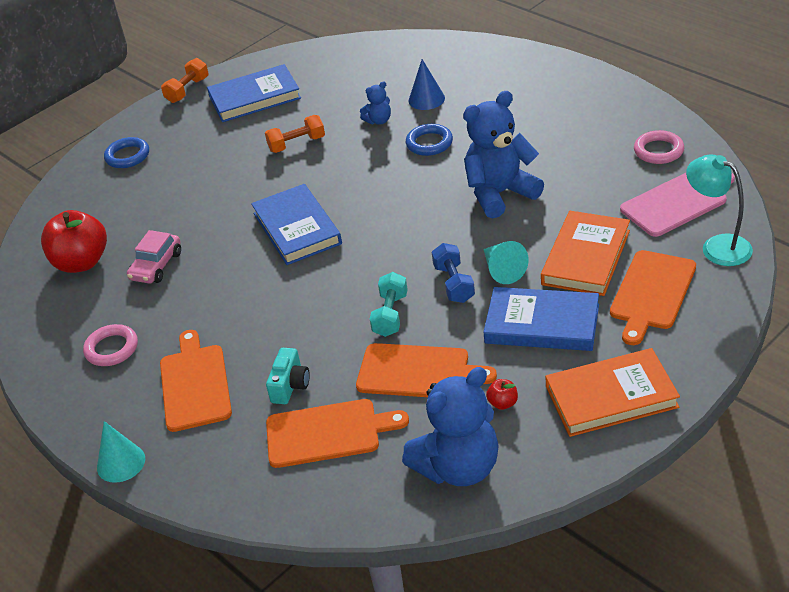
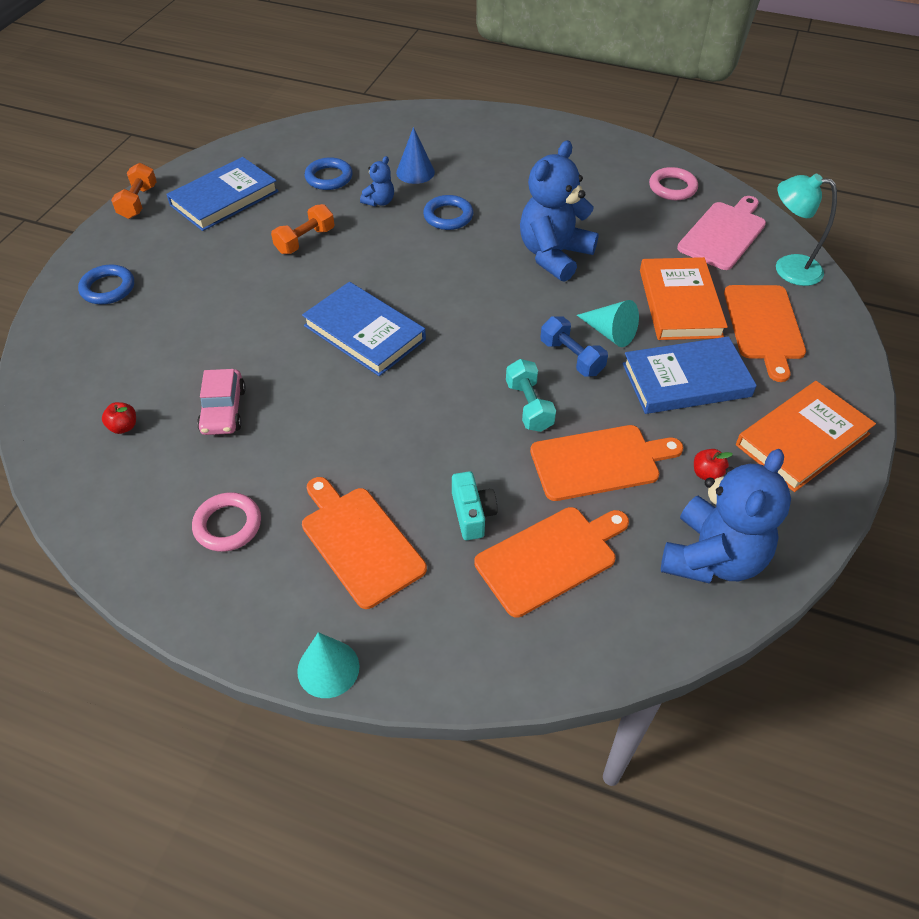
camera: 30 degrees left, 10 degrees up
red apple [41,210,107,273] -> red apple [102,402,136,434], size x0.41
none -> blue ring [305,157,353,190]

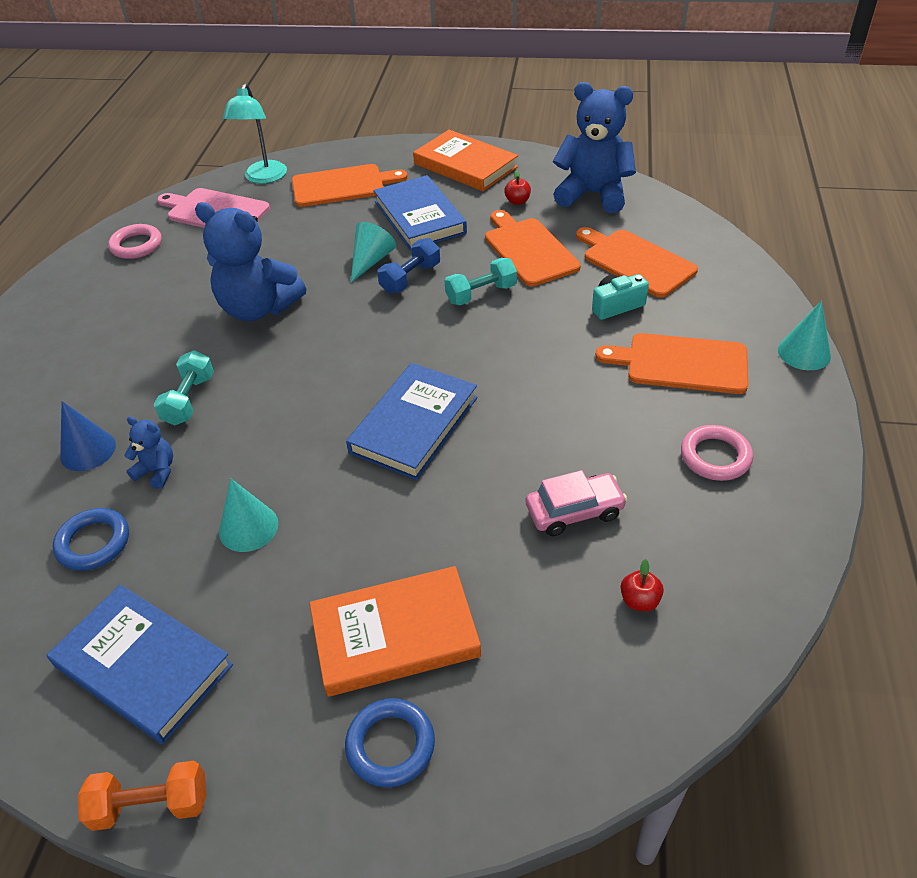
camera: 100 degrees left, 5 degrees down
orange dumbbell [271,204,334,254] -> turquoise cone [219,478,278,552]
orange cutting board [302,477,427,609] -> orange cutting board turned 60 degrees clockwise [595,333,748,394]
blue ring [423,195,473,230] -> turquoise dumbbell [154,350,214,426]
orange book [640,257,728,340] -> orange book moved to [309,566,481,697]

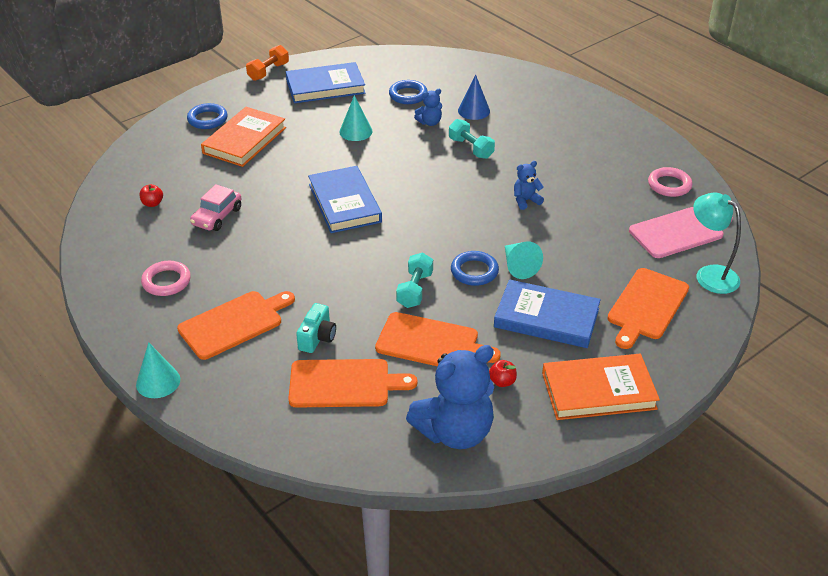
camera: 130 degrees right, 5 degrees down
blue teddy bear [195,202,306,321] -> blue teddy bear [514,161,544,210], size x0.46
blue dumbbell [377,238,440,294] -> blue ring [451,251,499,286]

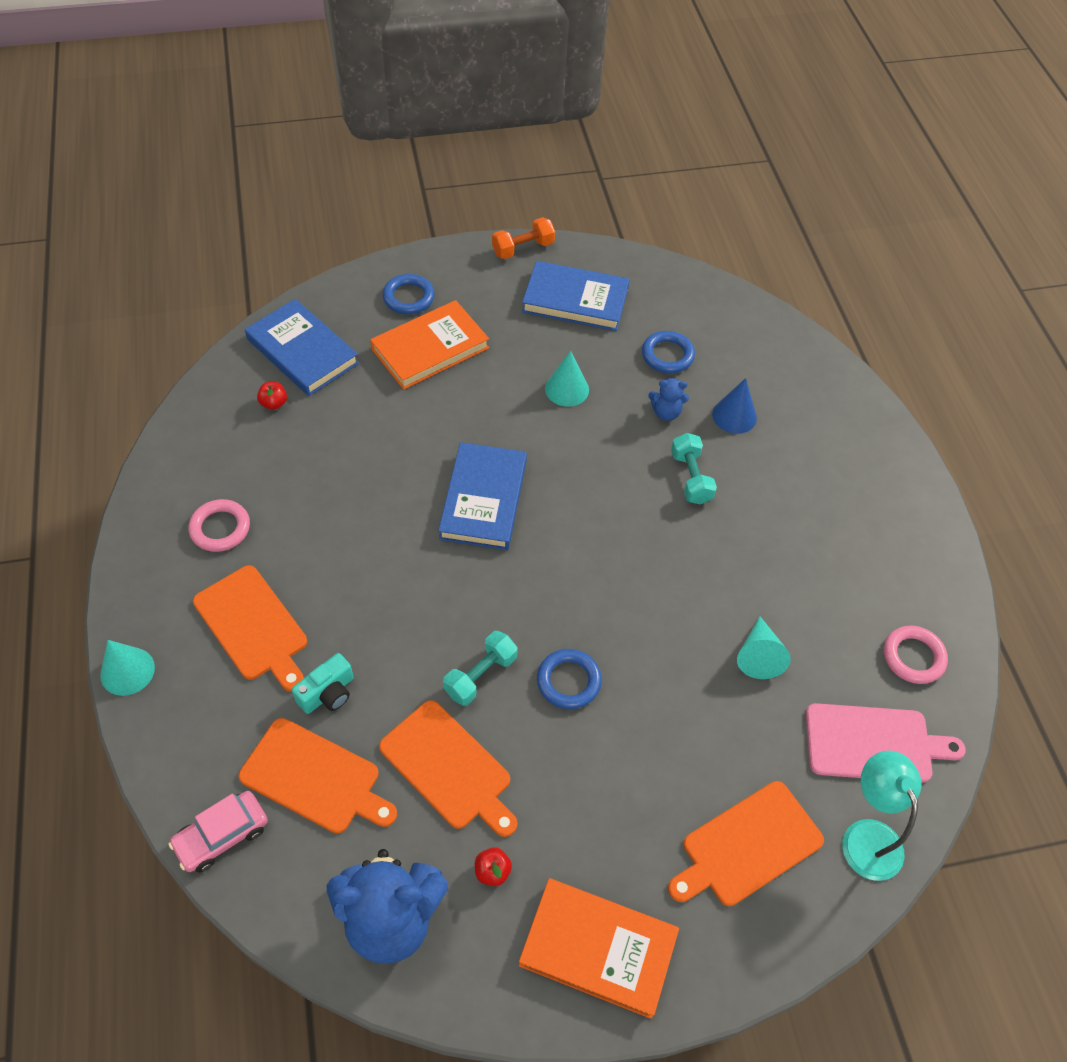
camera: 25 degrees right, 15 degrees up
orange cutting board [177,291,295,360] -> orange cutting board turned 60 degrees clockwise [193,565,307,692]
pink car [190,184,242,231] -> pink car moved to [168,791,268,873]
blue book [494,279,601,348] -> blue book moved to [245,299,359,396]
turquoise cone [505,242,543,279] -> turquoise cone moved to [737,616,791,679]
blue teddy bear [514,161,544,210] -> none

